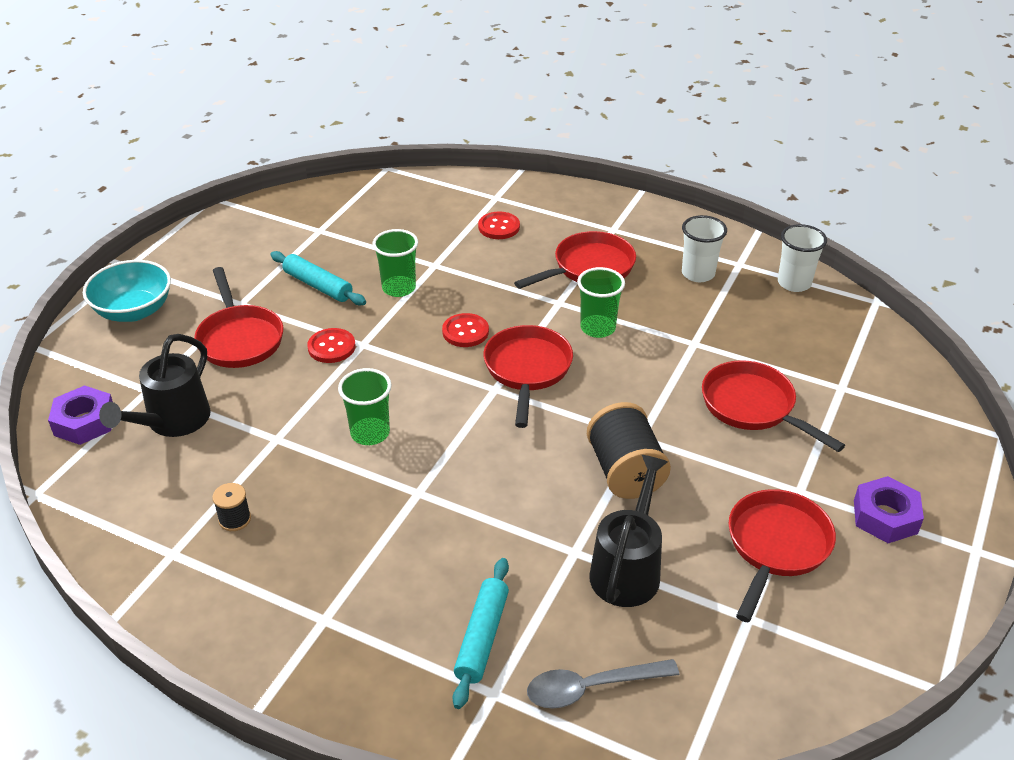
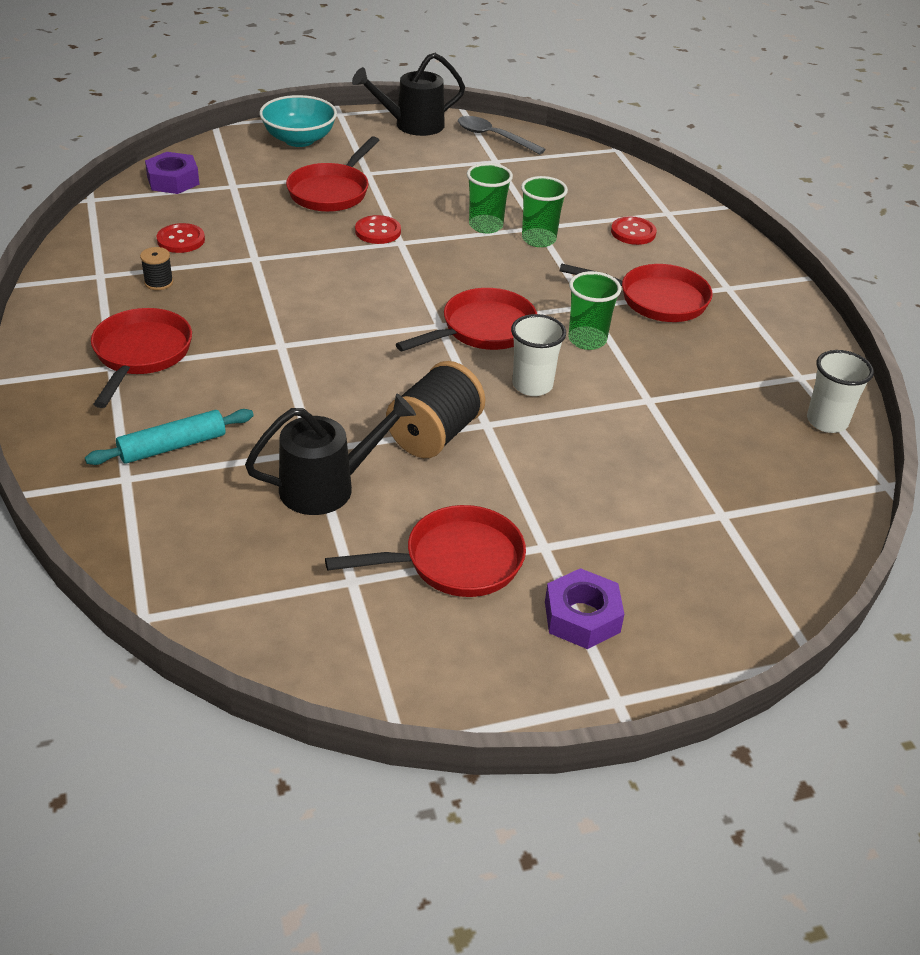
camera: 45 degrees right, 0 degrees up
black watering can [99,334,211,437] -> black watering can moved to [352,53,465,136]
turquoise rolling pin [270,251,366,305] -> none
green cup [338,368,392,445] -> green cup moved to [521,176,568,247]
red button [442,313,489,347] -> red button moved to [156,223,205,253]
grey spoon [527,659,679,708] -> grey spoon moved to [458,116,546,154]
white cup [682,215,727,282] -> white cup moved to [511,314,566,396]
red pan [702,360,845,452] -> red pan moved to [91,308,192,408]

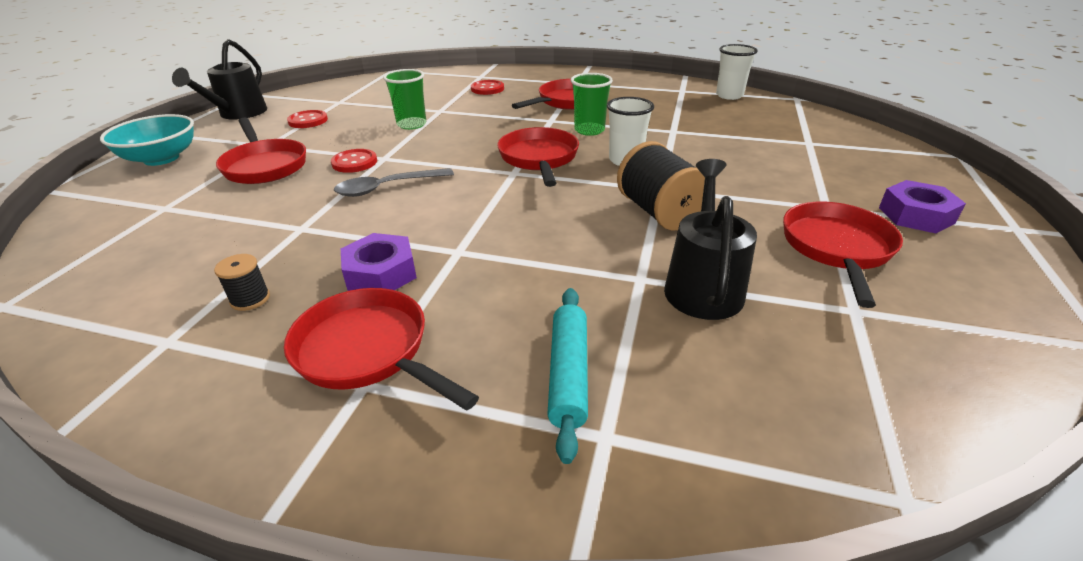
camera: 55 degrees left, 5 degrees down
purple nut [145,152,200,194] -> purple nut moved to [341,233,417,291]
red button [156,223,205,253] -> red button moved to [287,110,328,128]
grey spoon [458,116,546,154] -> grey spoon moved to [334,168,454,197]
green cup [521,176,568,247] -> none

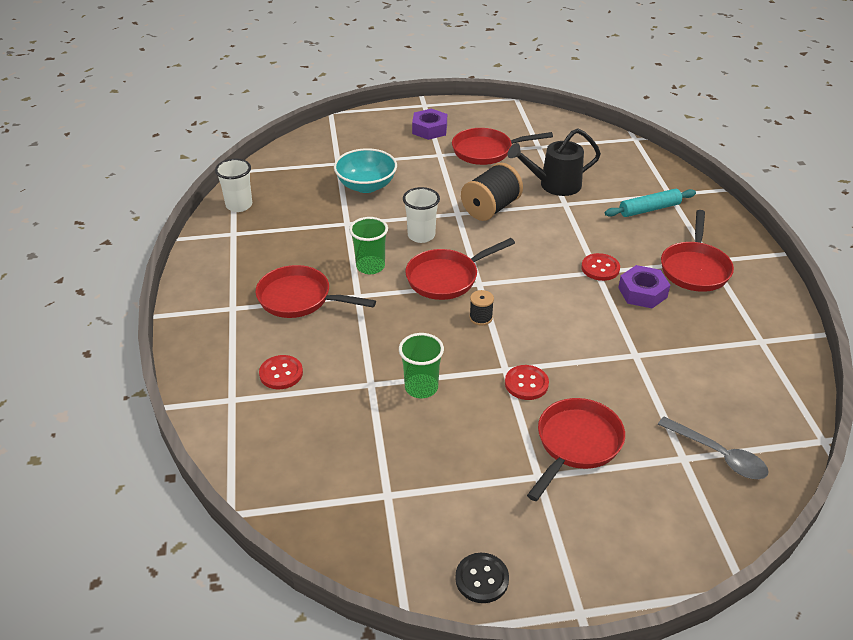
camera: 115 degrees left, 5 degrees up
turquoise bowl [100,114,194,166] -> turquoise bowl moved to [334,148,397,193]
black watering can [172,39,267,120] -> black button [455,553,509,603]
black spool [214,254,270,311] -> black spool moved to [469,290,494,326]
red button [287,110,328,128] -> red button moved to [581,253,620,281]
grey spoon [334,168,454,197] -> grey spoon moved to [658,416,769,479]

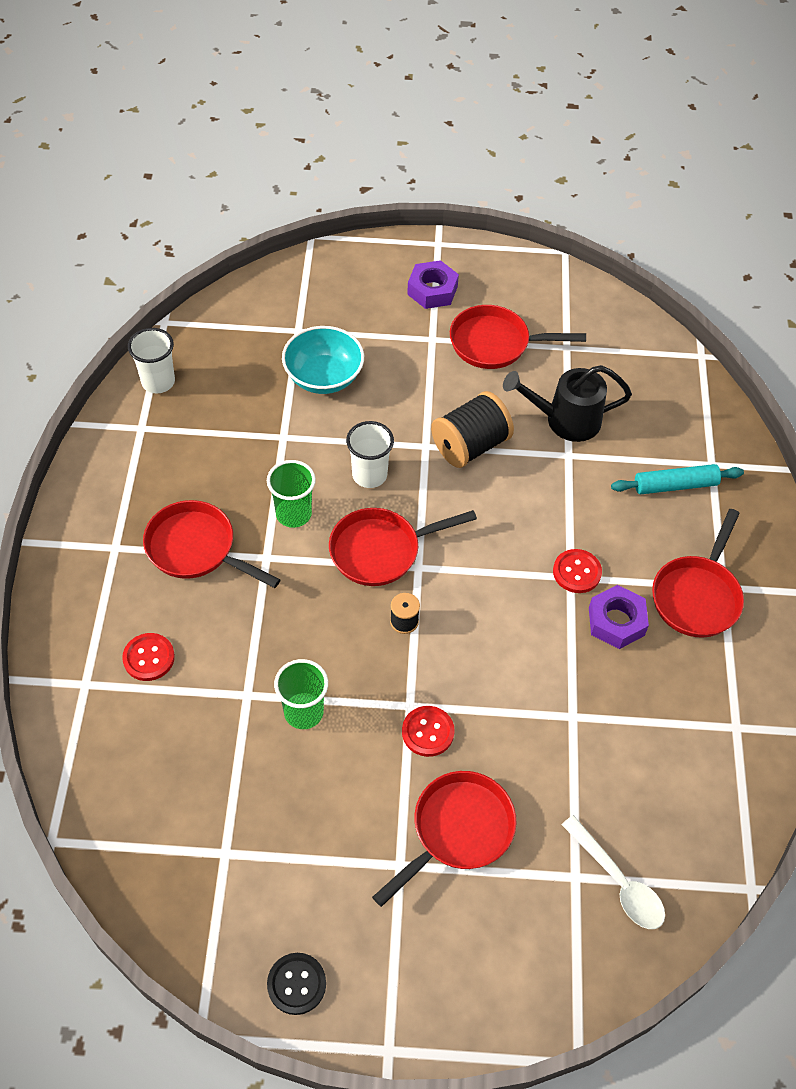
camera: 10 degrees right, 15 degrees up
grey spoon [658,416,769,479] -> white spoon [562,815,665,929]

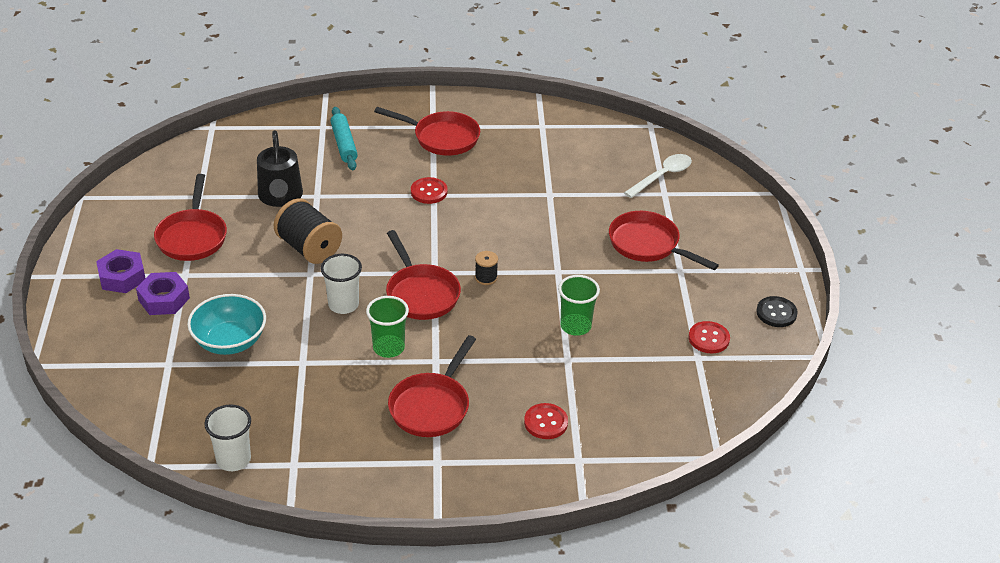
camera: 95 degrees left, 15 degrees down
red button [402,706,455,757] -> red button moved to [689,321,730,353]
purple nut [589,585,649,649] -> purple nut moved to [136,272,190,315]

